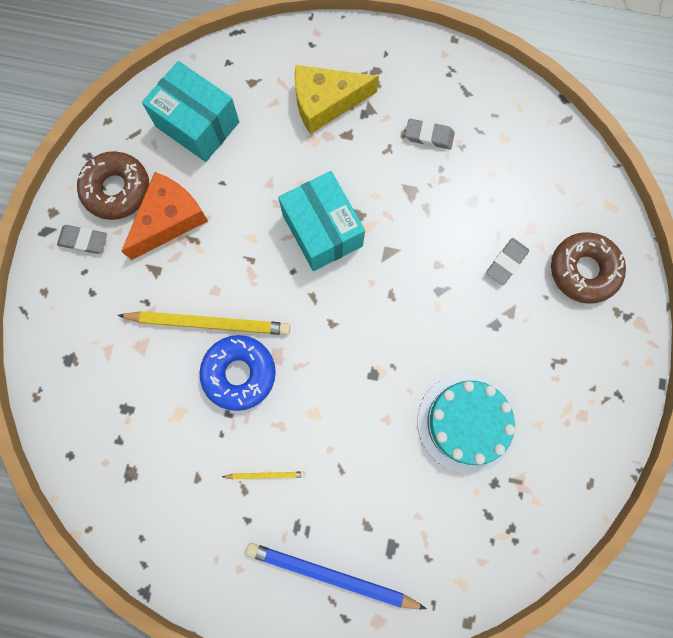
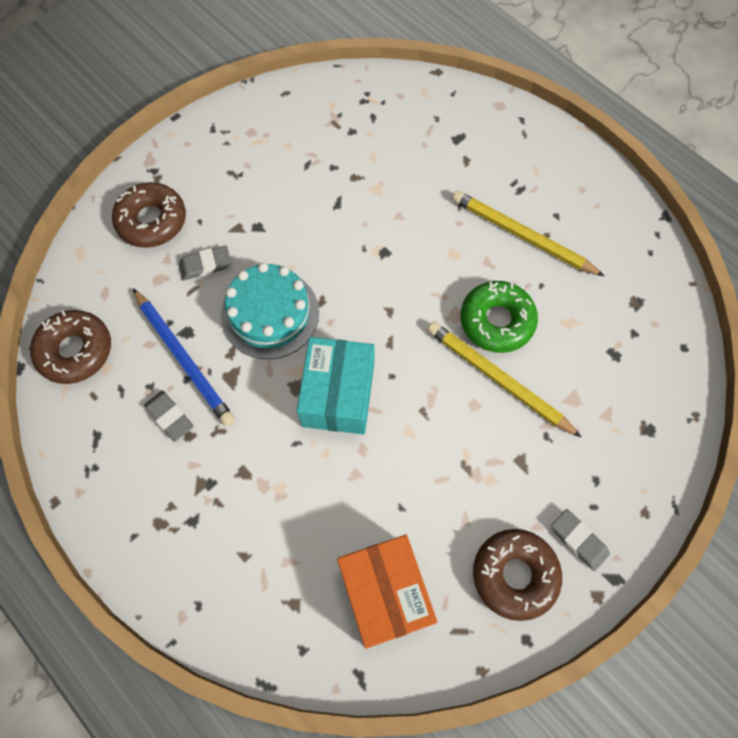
camera: 145 degrees left, 10 degrees down
orange cheese [121,172,208,260] -> none
turquoise box [142,61,239,162] -> orange box [337,535,437,649]
blue donut [200,335,276,411] -> green donut [460,281,538,353]
yellow pencil [222,471,306,479] -> yellow pencil [452,190,604,276], size x2.17
blue pencil [246,543,427,609] -> blue pencil moved to [133,288,235,426]
yellow cheese [294,65,379,134] -> none
turquoise cake [418,374,516,473] -> turquoise cake moved to [221,262,319,359]
none -> brown donut [30,310,111,384]

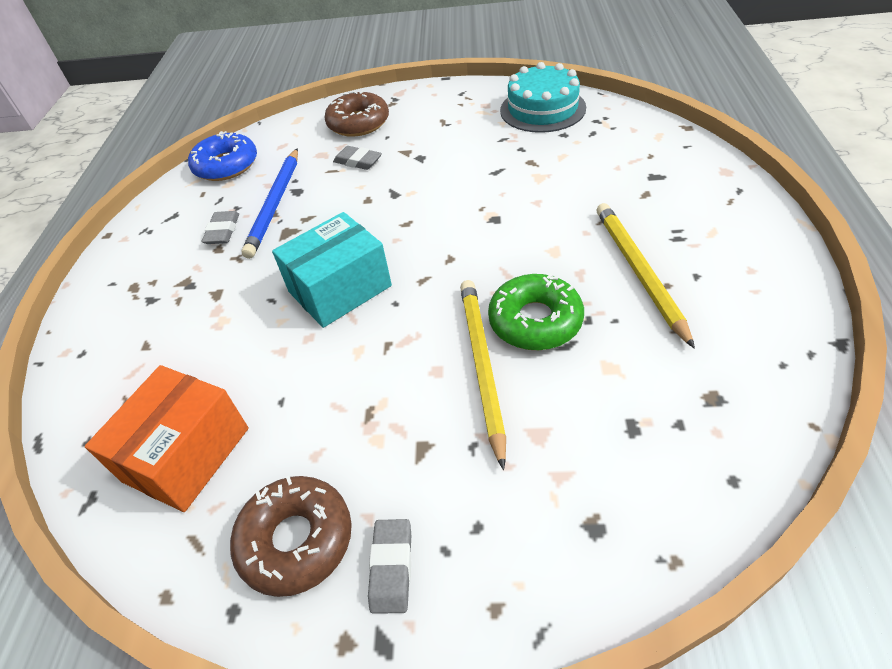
camera: 50 degrees right, 20 degrees down
brown donut [30,310,111,384] -> blue donut [188,131,257,181]
turquoise cake [221,262,319,359] -> turquoise cake moved to [500,62,586,133]

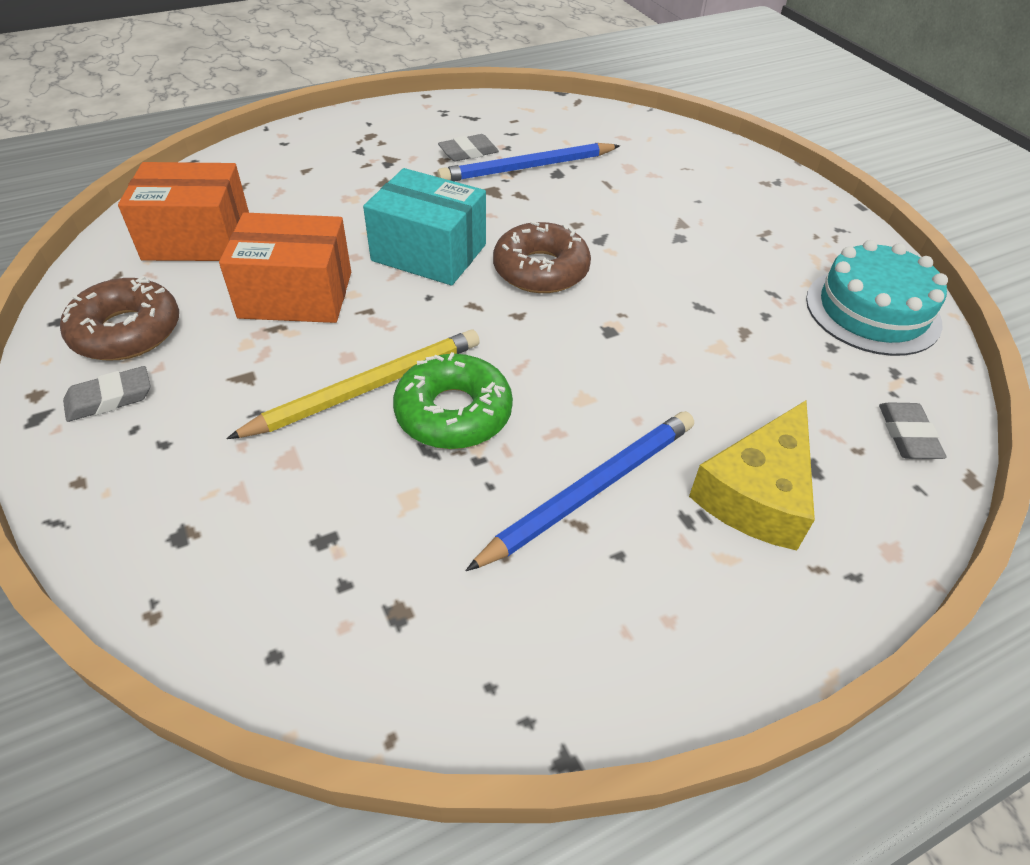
camera: 55 degrees right, 0 degrees up
blue donut [188,131,257,181] -> none
brown donut [324,90,389,137] -> brown donut moved to [493,221,591,293]
grey eraser [333,146,382,170] -> grey eraser moved to [879,402,946,459]
yellow pencil [596,203,695,349] -> blue pencil [465,411,694,571]
none -> orange box [219,212,351,323]
none -> yellow cheese [689,401,815,550]

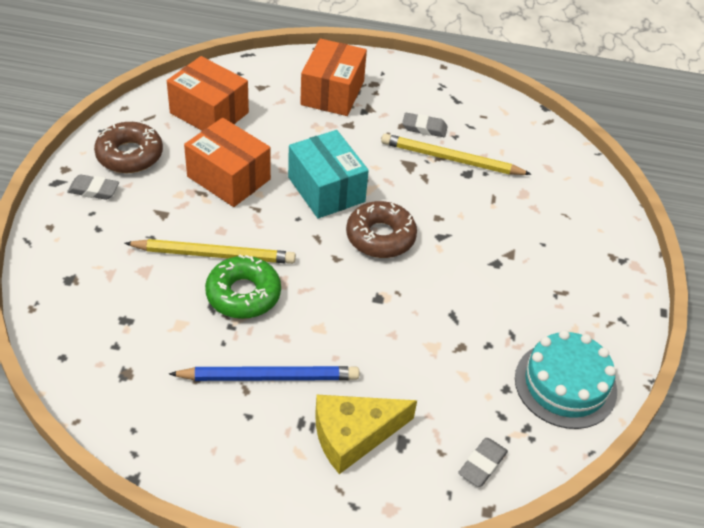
camera: 35 degrees right, 0 degrees up
blue pencil [437,143,620,181] -> yellow pencil [381,134,532,175]
none -> orange box [300,39,367,116]

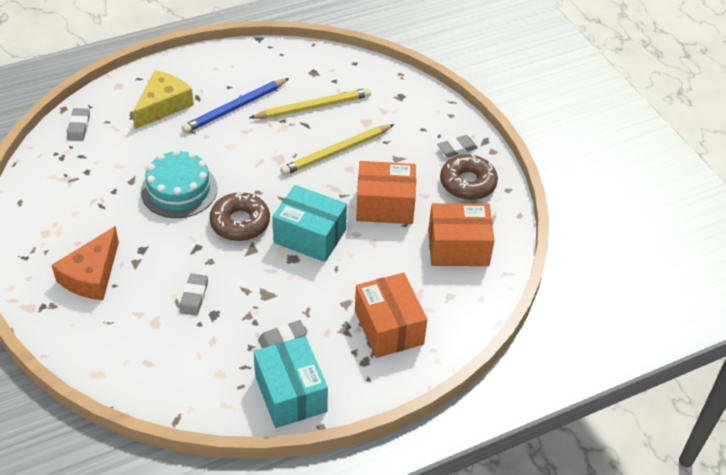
camera: 145 degrees right, 0 degrees up
green donut [205,255,281,319] -> none
yellow pencil [381,134,532,175] -> yellow pencil moved to [249,88,371,119]
turquoise cake [515,330,617,429] -> turquoise cake moved to [141,149,217,218]
none -> orange cheese [52,226,119,300]
none -> grey eraser [179,274,208,316]
none -> turquoise box [254,336,328,428]

